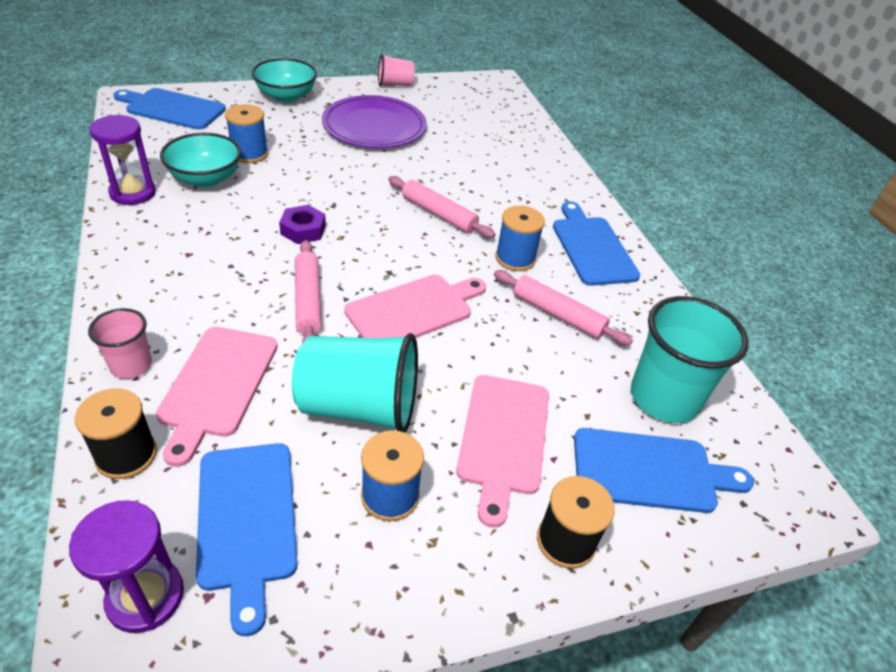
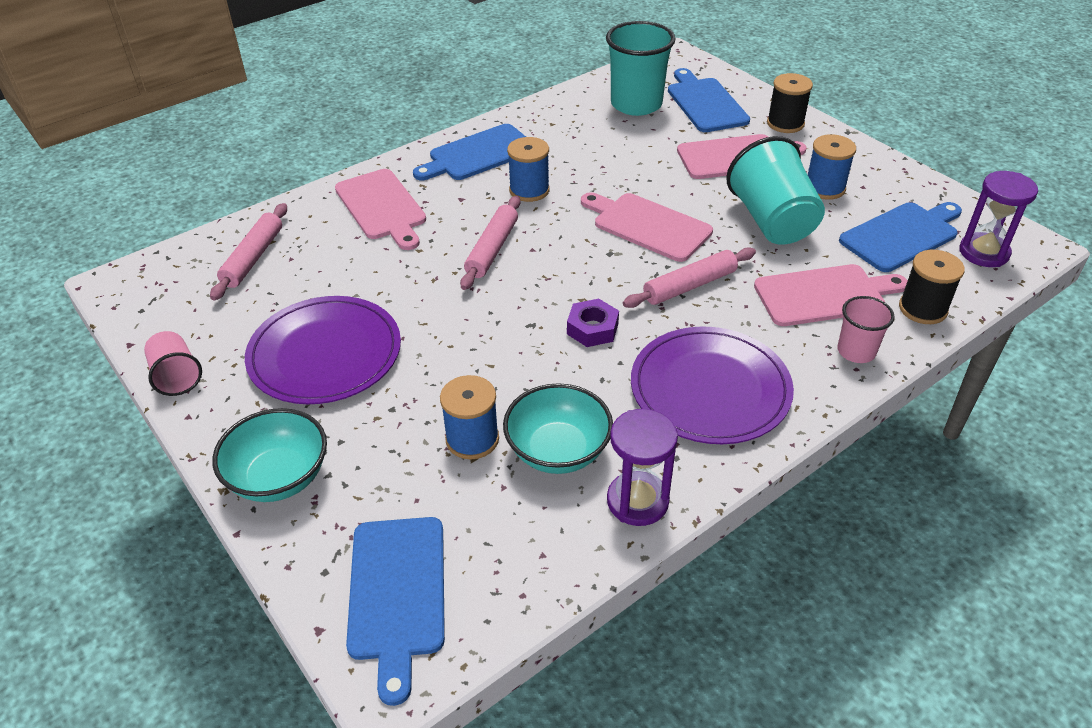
camera: 105 degrees left, 0 degrees up
pink rolling pin [494,270,633,346] -> pink rolling pin moved to [210,203,287,300]
none -> pink cutting board [335,169,426,250]
none -> purple plate [631,326,794,444]

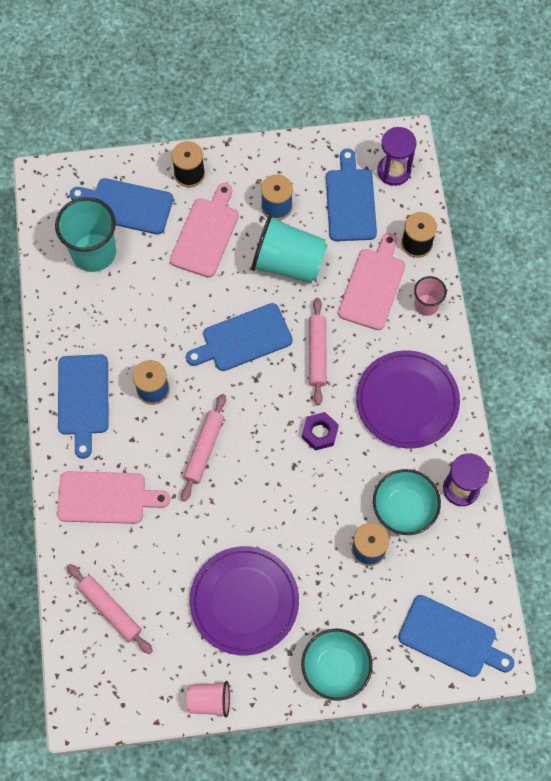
camera: 60 degrees left, 25 degrees up
pink rolling pin [460,196,520,290] -> pink rolling pin turned 60 degrees clockwise [181,394,226,502]
pink cutting board [581,192,713,262] -> blue cutting board [186,303,293,371]

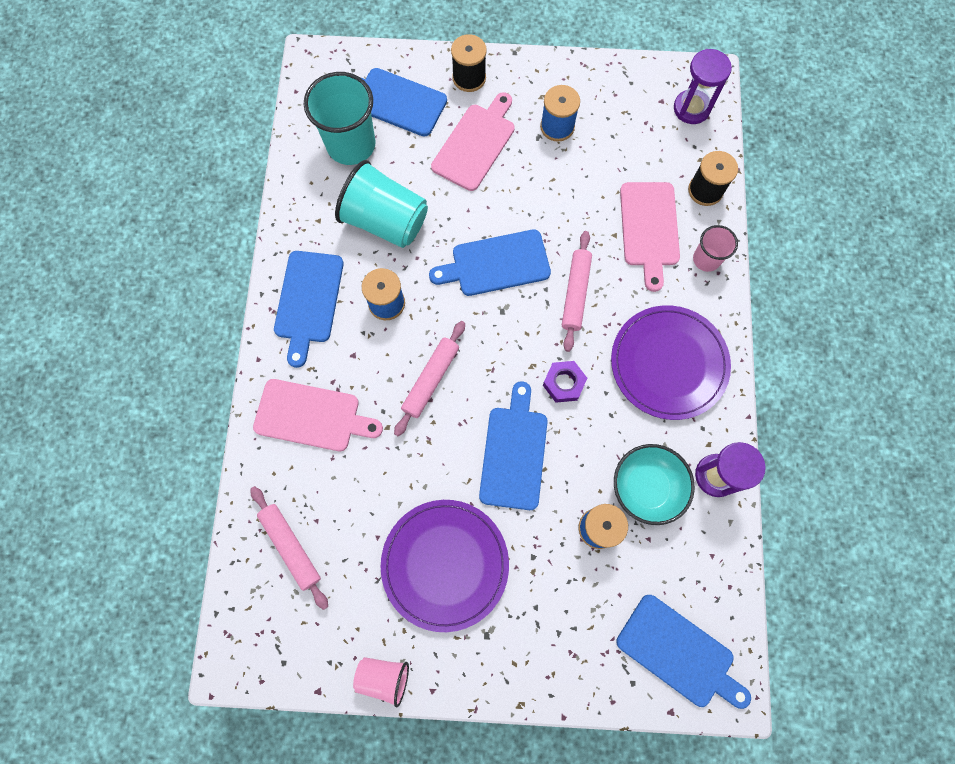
camera: 10 degrees right, 5 degrees up
turquoise cup [251,214,328,283] -> turquoise cup moved to [335,160,428,248]
turquoise bowl [301,628,373,701] -> none
blue cutting board [326,149,377,241] -> blue cutting board moved to [479,381,548,510]
pink cutting board [338,233,405,330] -> pink cutting board turned 150 degrees clockwise [620,182,680,292]

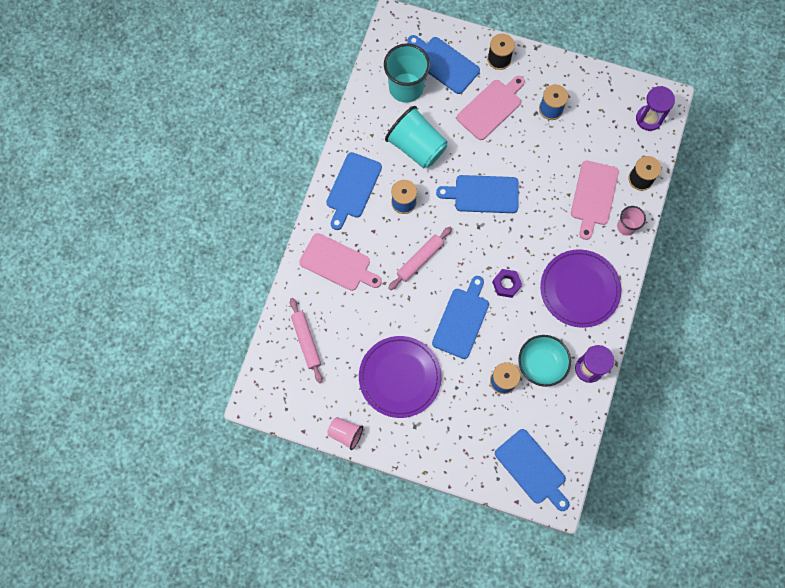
camera: 15 degrees right, 0 degrees up
pink rolling pin [562,231,592,352] -> none

